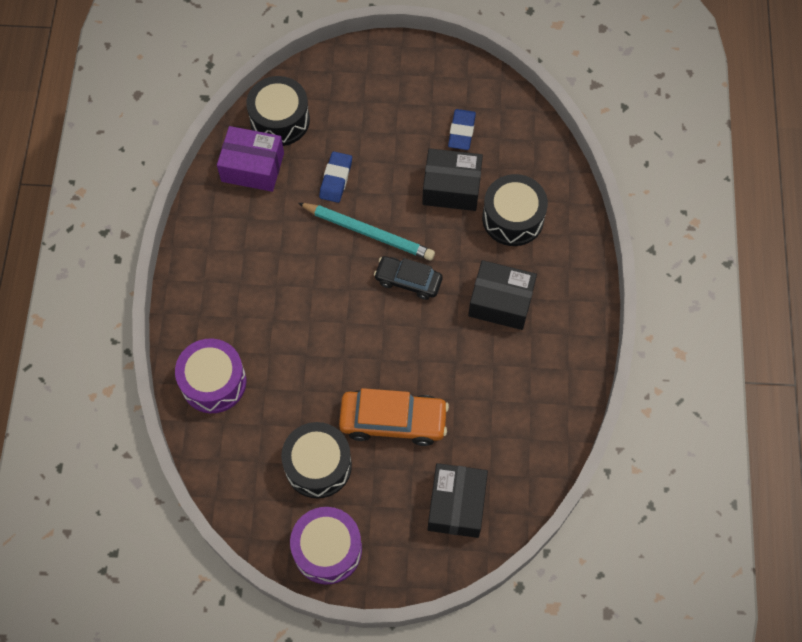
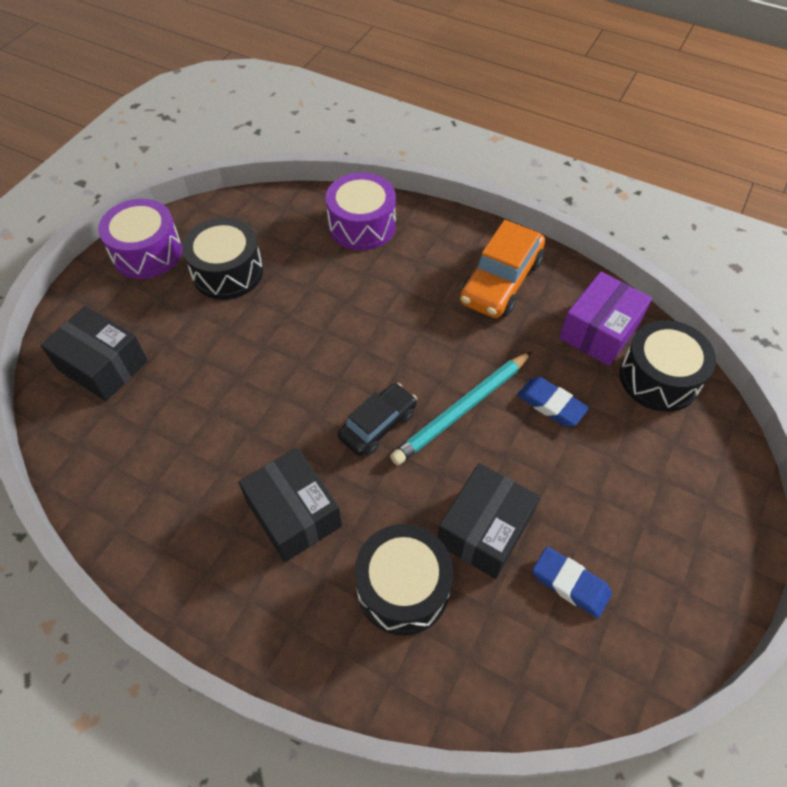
camera: 115 degrees right, 10 degrees down
orange car [339,388,449,446] -> orange car moved to [460,220,545,318]
black box [468,260,537,330] -> black box turned 75 degrees counterclockwise [238,447,342,562]

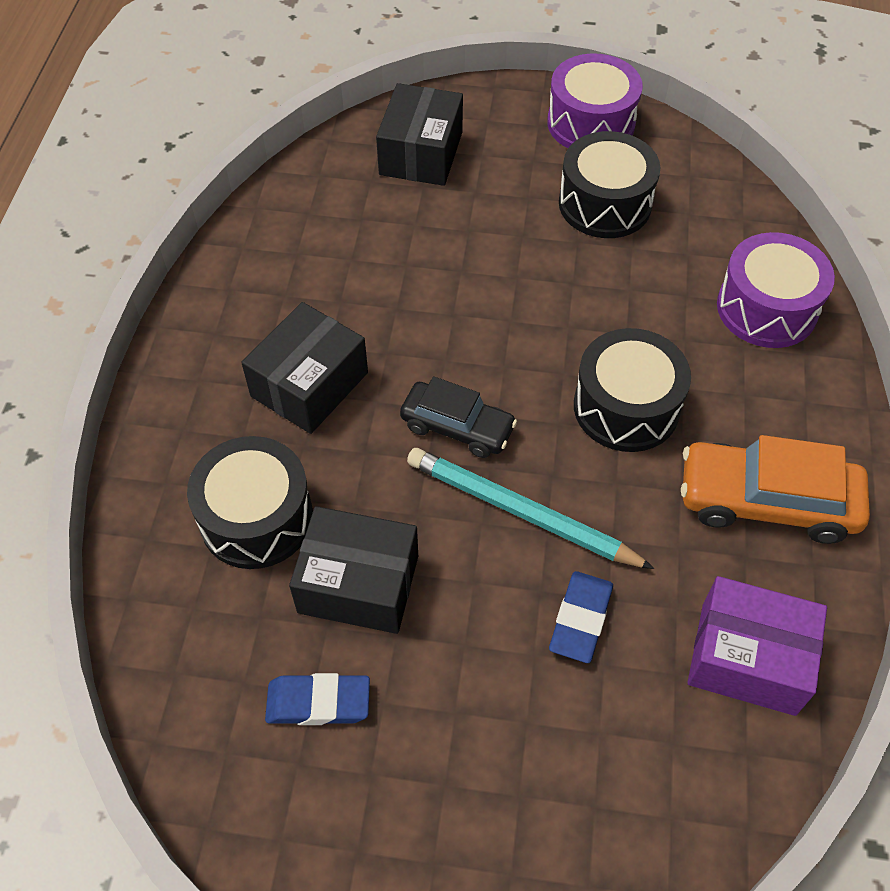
camera: 70 degrees right, 0 degrees up
blue eraser [532,547,612,618] -> blue eraser turned 75 degrees clockwise [265,673,370,725]
black drum [619,320,716,412] -> black drum moved to [574,328,691,452]

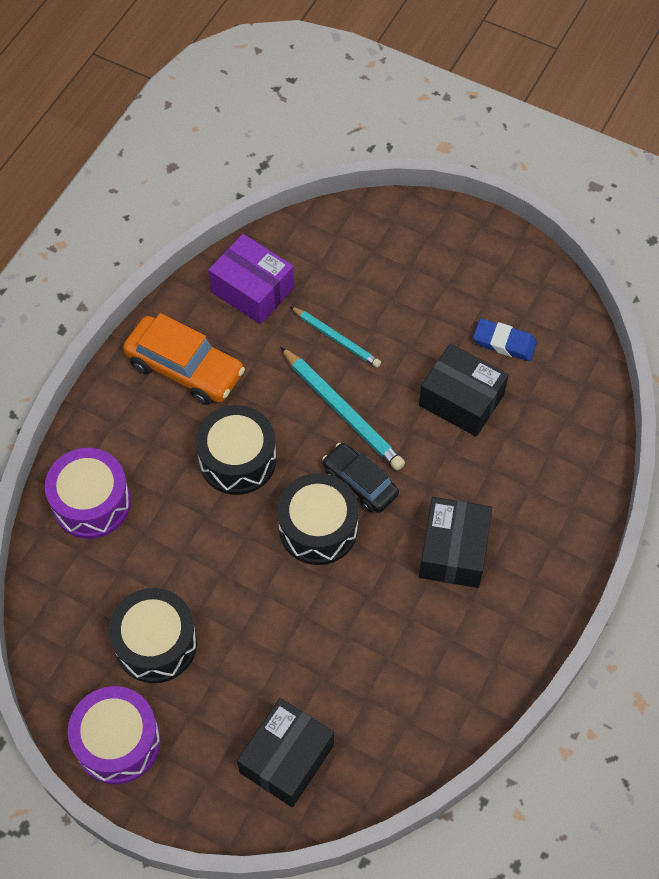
camera: 160 degrees left, 5 degrees up
black drum [187,436,313,569] -> black drum moved to [277,473,359,565]
black box [241,302,368,434] -> black box turned 45 degrees counterclockwise [419,497,492,588]
blue eraser [549,571,613,663] -> turquoise pencil [290,306,381,368]

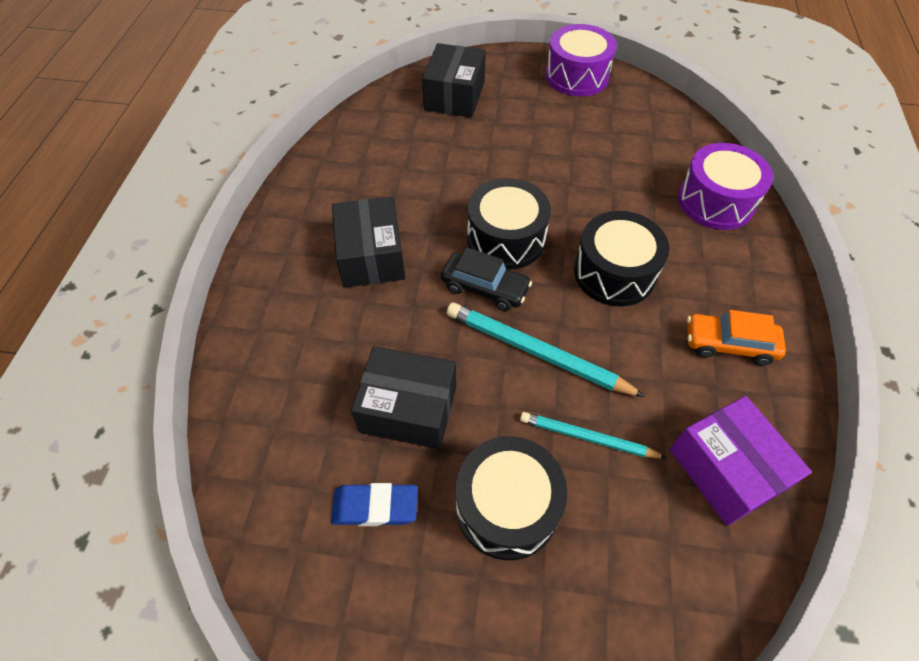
camera: 160 degrees right, 5 degrees down
black drum [109,588,197,683] -> black drum moved to [456,436,568,560]
orange car [123,313,245,405] -> orange car [687,310,786,365], size x0.65
purple box [208,234,294,324] -> purple box turned 45 degrees clockwise [669,396,812,526]

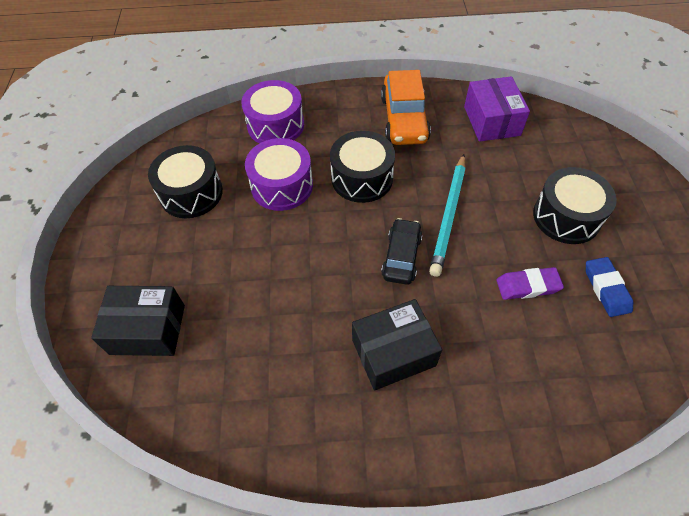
camera: 100 degrees left, 0 degrees up
black box [351,346,456,449] -> purple eraser [496,267,564,300]
black drum [467,178,551,270] -> black drum moved to [148,145,223,218]
turquoise pencil [520,412,667,458] -> none
purple drum [546,24,617,96] -> purple drum moved to [245,138,313,211]
purple box [669,396,812,526] -> purple box turned 60 degrees counterclockwise [464,76,530,142]
orange car [687,310,786,365] -> orange car [381,70,431,145], size x1.53

